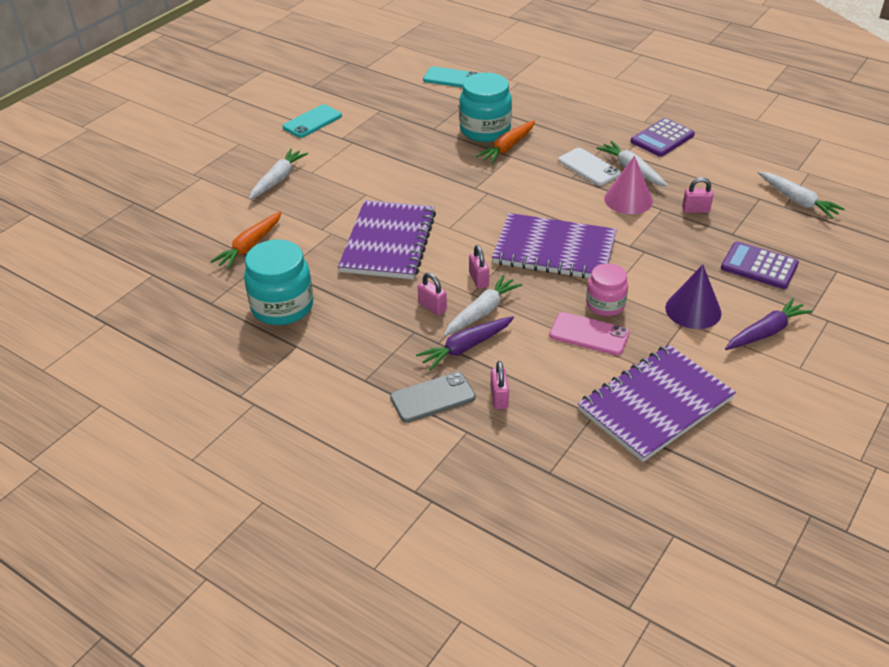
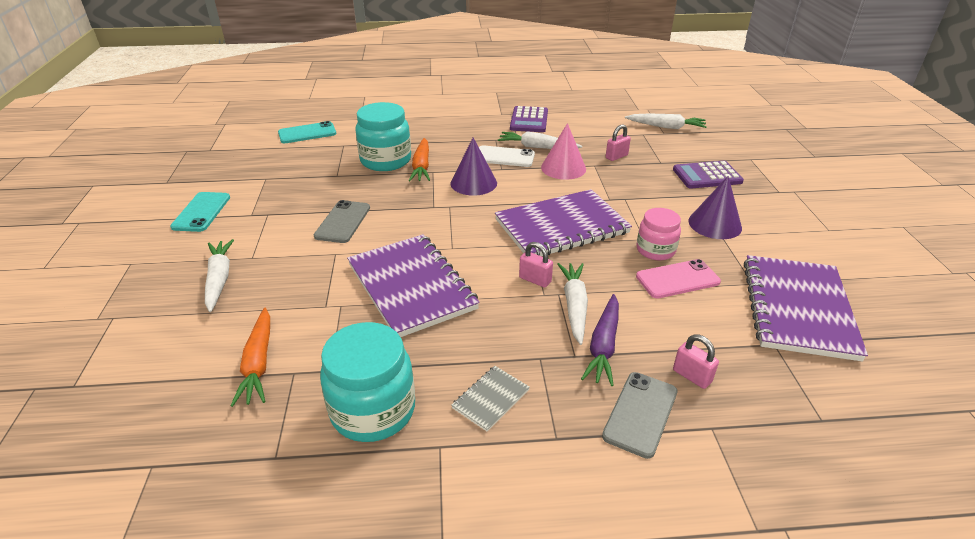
camera: 40 degrees left, 5 degrees down
pink padlock [418,273,447,316] -> none
purple carrot [725,298,813,350] -> none
none -> grey phone [314,200,370,243]
none -> purple cone [450,138,497,196]
none -> grey notebook [451,366,530,431]

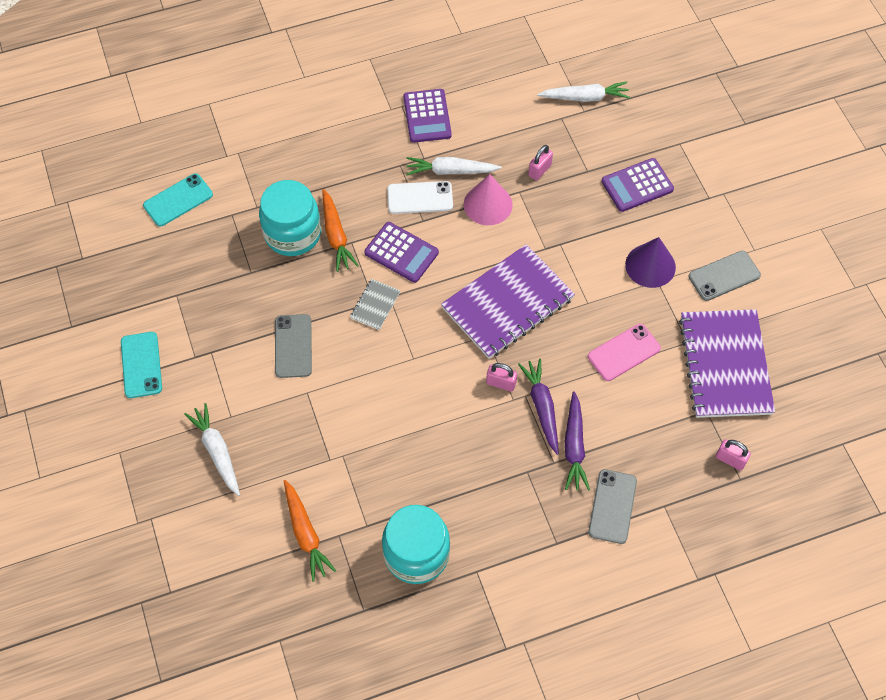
camera: 15 degrees left, 25 degrees up
purple notebook [347,234,480,337] -> none
purple cone [450,138,497,196] -> purple calculator [364,222,439,283]
grey notebook [451,366,530,431] -> grey notebook moved to [350,279,400,330]
white carrot [558,263,588,345] -> purple carrot [518,358,559,455]
pink jar [636,208,681,260] -> none
pink padlock [673,334,719,389] -> pink padlock moved to [716,439,751,471]
none -> grey phone [689,251,761,301]

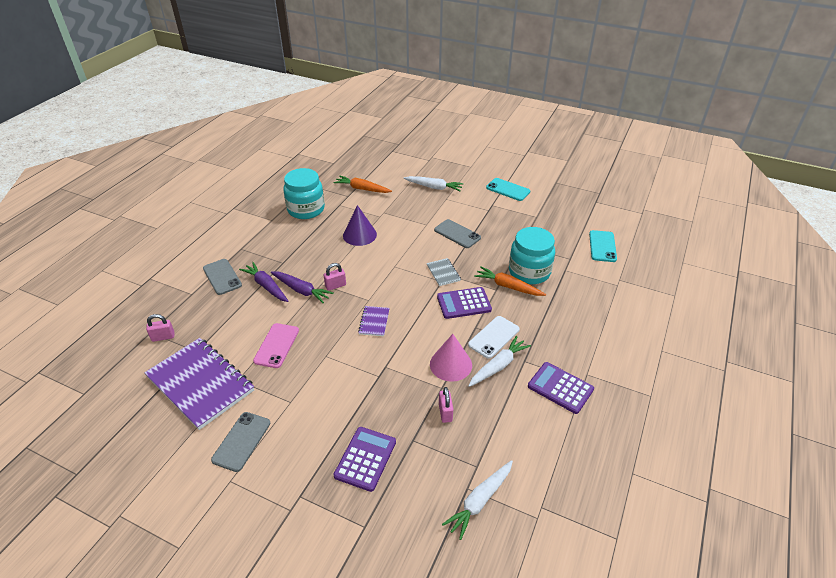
camera: 135 degrees right, 20 degrees down
purple notebook [441,244,575,359] -> purple notebook [358,306,390,336], size x0.43
purple cone [625,237,676,288] -> purple cone moved to [343,205,377,246]

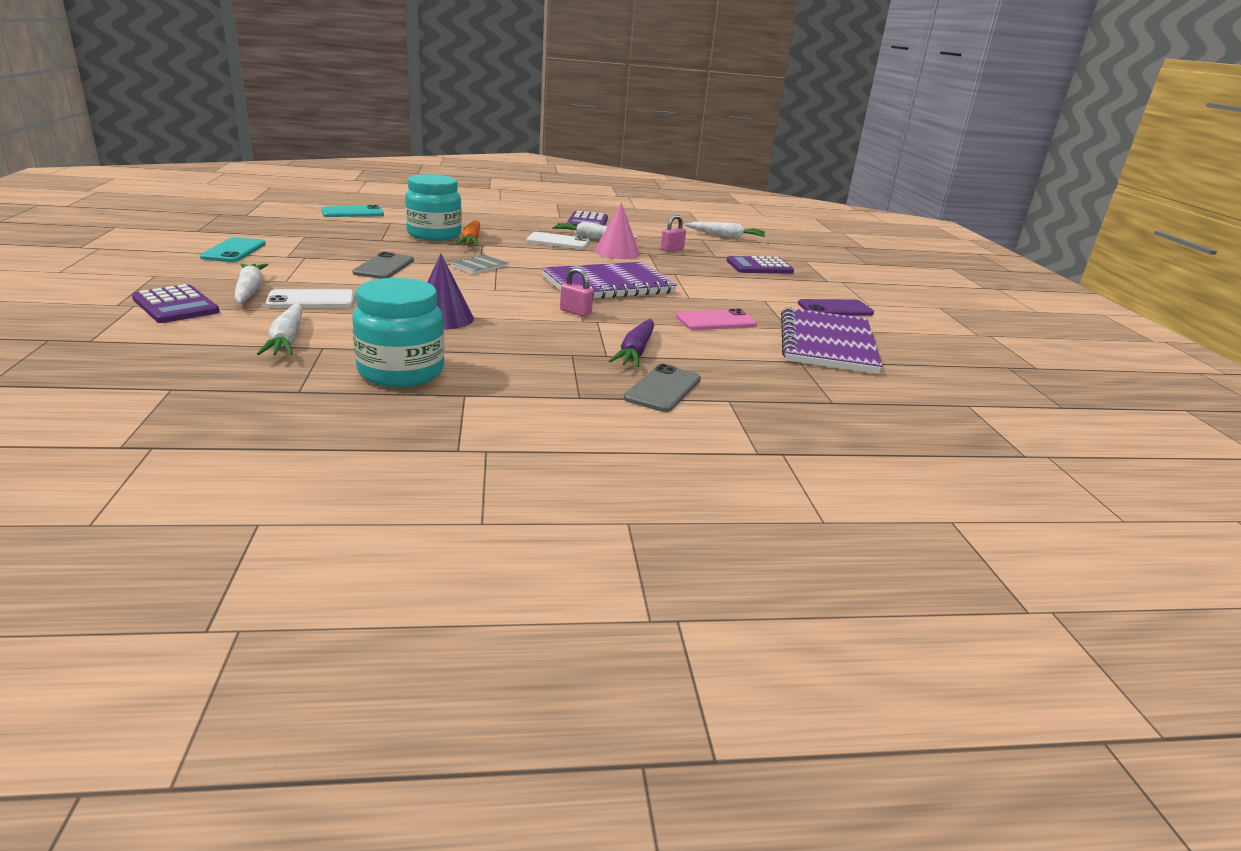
camera: 125 degrees left, 15 degrees down
pink padlock [146,314,175,342] -> none
grey phone [211,412,270,472] -> purple phone [798,299,874,316]
purple carrot [271,271,334,304] -> none
orange carrot [333,175,392,193] -> white carrot [257,303,303,355]
purple notebook [358,306,390,336] -> purple notebook [542,262,677,299], size x2.31
purple calculator [437,287,492,319] -> purple calculator moved to [132,284,220,323]
none -> white phone [266,289,354,308]

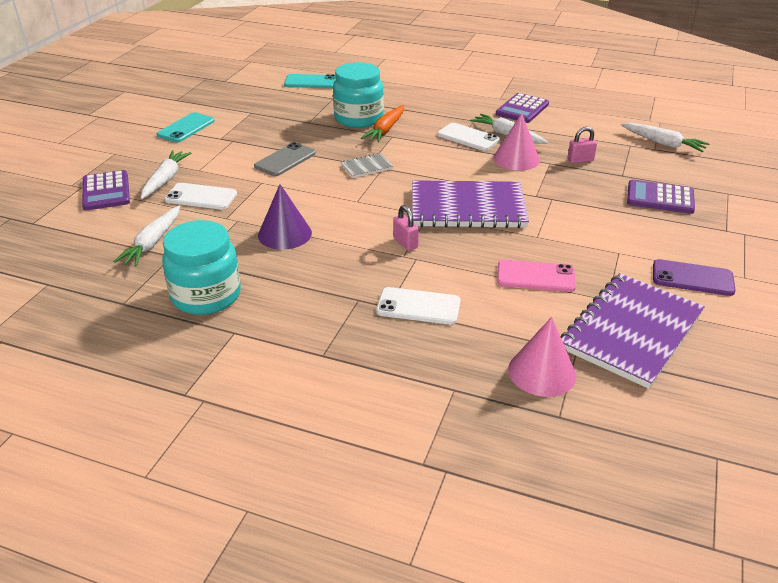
camera: 30 degrees right, 10 degrees up
purple carrot [609,319,654,367] -> white phone [376,287,461,325]
grey phone [624,364,701,412] -> none
none -> pink cone [508,317,576,397]

